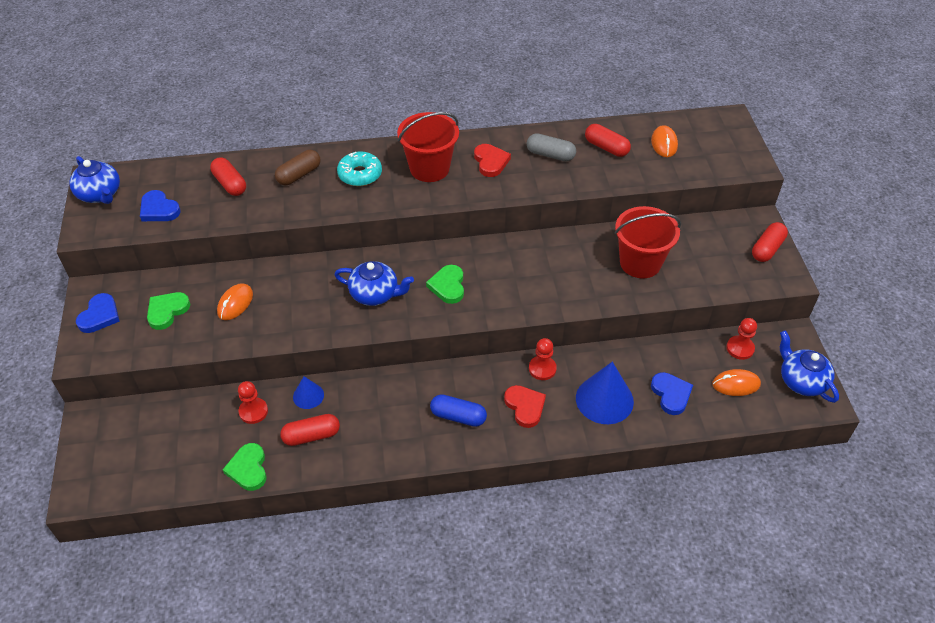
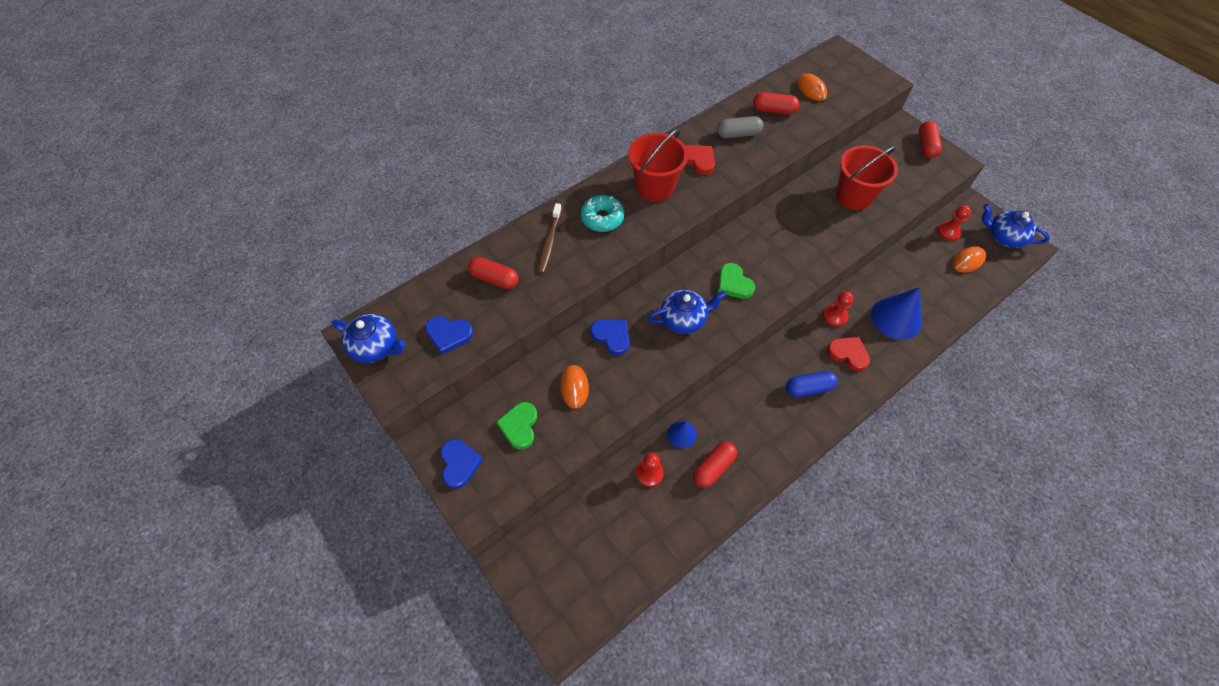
camera: 30 degrees left, 10 degrees up
green heart [223,443,267,491] -> none
brown capsule [275,150,320,185] -> brown toothbrush [538,203,562,274]
blue heart [651,372,693,415] -> blue heart moved to [590,319,629,355]

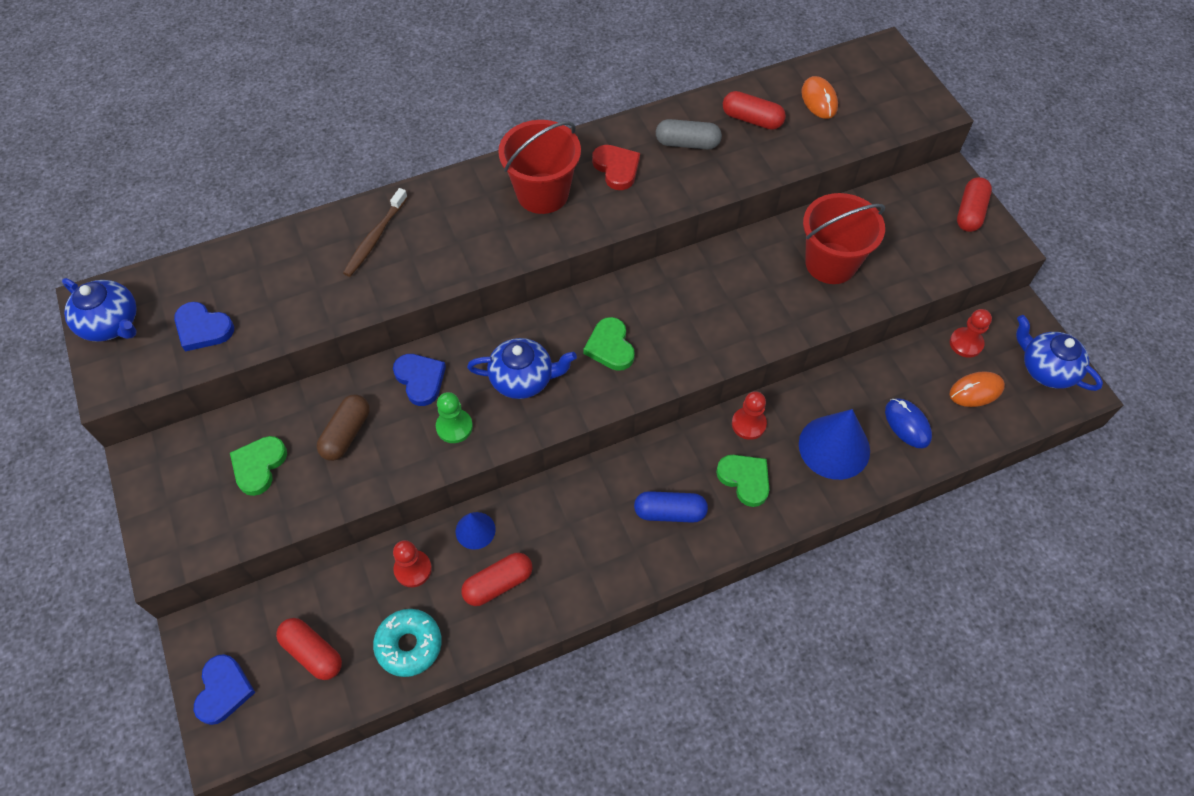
camera: 15 degrees right, 0 degrees up
blue heart [440,439,483,489] -> blue heart moved to [194,654,256,725]
red capsule [468,257,518,289] -> red capsule moved to [276,618,342,680]
orange mouse [560,365,589,409] -> brown capsule [317,394,370,461]
turquoise donut [581,195,624,232] -> turquoise donut moved to [373,609,442,677]
red heart [827,336,870,371] -> green heart [716,455,770,507]
none -> green pawn [436,392,473,443]
none -> blue mouse [885,398,932,448]

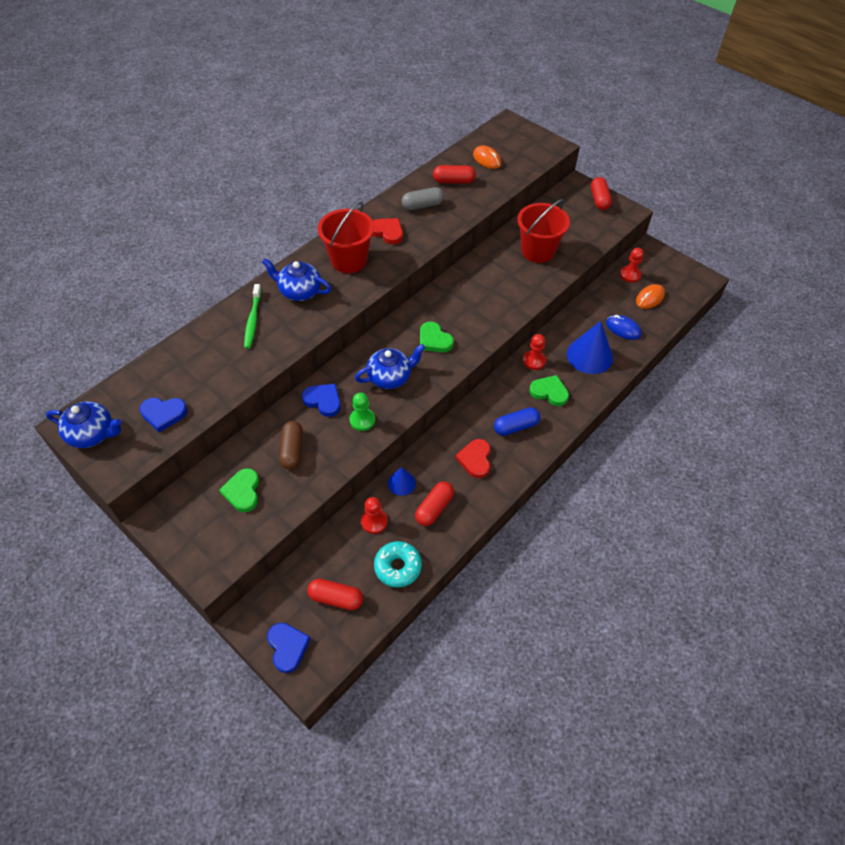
camera: 25 degrees left, 5 degrees down
brown toothbrush [343,188,408,277] -> green toothbrush [244,284,261,349]
blue teapot [1016,315,1103,391] -> blue teapot moved to [262,258,331,301]
none -> red heart [455,439,491,478]

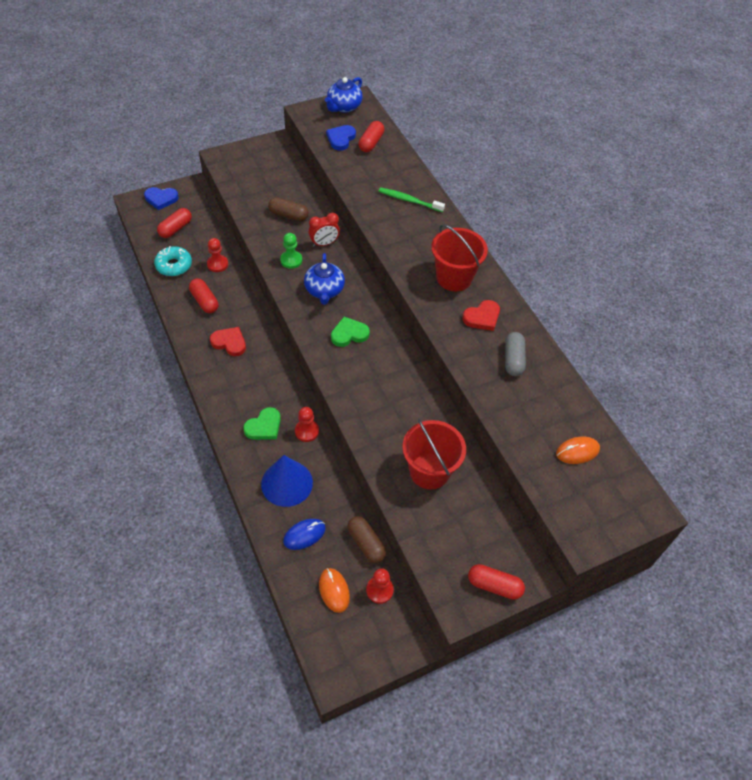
camera: 110 degrees right, 0 degrees up
green heart [219,468,259,512] -> none
blue teapot [262,258,331,301] -> none
blue heart [302,384,341,417] -> red clock [309,213,340,247]
blue cone [388,467,416,496] -> none
red capsule [433,165,476,184] -> red capsule moved to [358,121,384,152]
blue capsule [494,407,540,436] -> none
none -> brown capsule [347,516,386,563]

